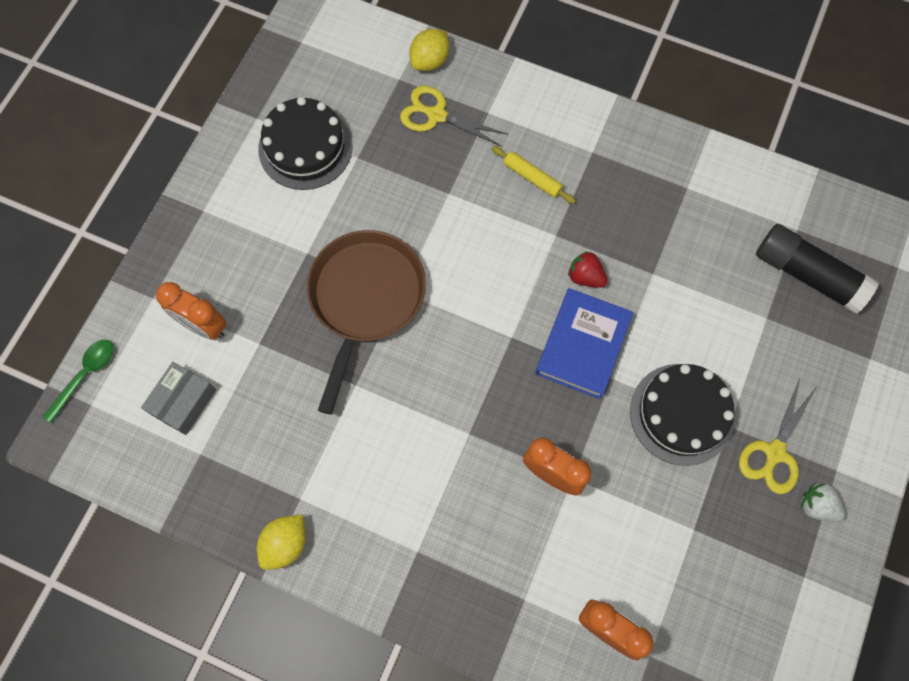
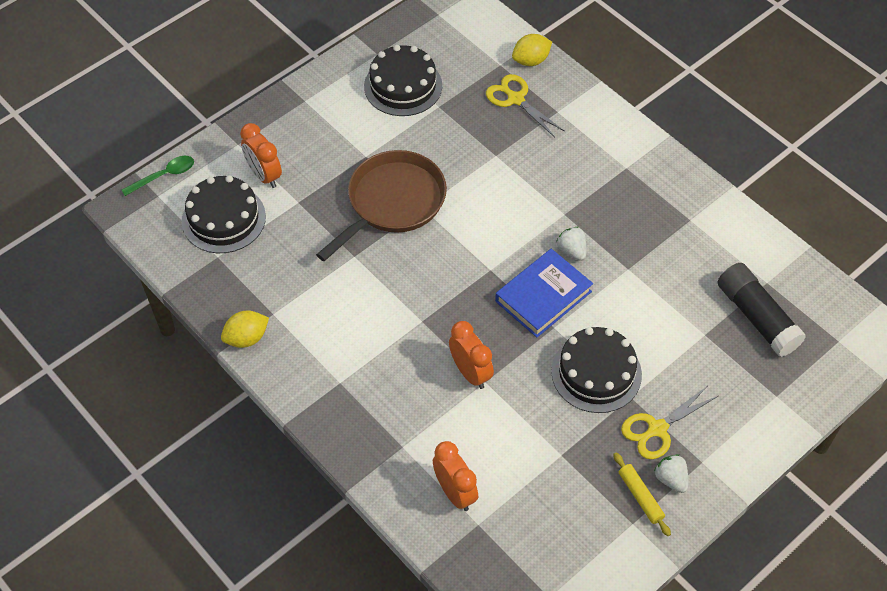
camera: 25 degrees right, 15 degrees down
grey box [141,362,216,435] -> black cake [182,175,266,253]
yellow rolling pin [492,146,576,204] -> yellow rolling pin moved to [613,453,671,536]
red strawberry [568,251,608,288] -> white strawberry [556,227,586,261]

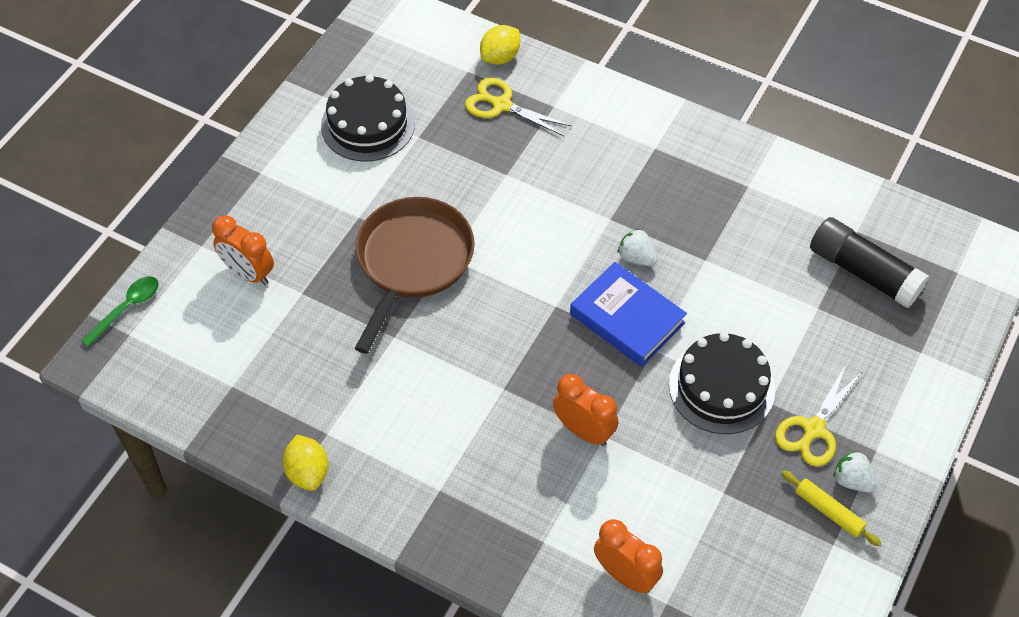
camera: 20 degrees left, 0 degrees up
black cake [182,175,266,253] -> none
yellow lemon [221,311,269,348] -> yellow lemon turned 60 degrees counterclockwise [283,435,328,491]
blue book [495,249,593,337] -> blue book turned 75 degrees counterclockwise [570,262,687,367]

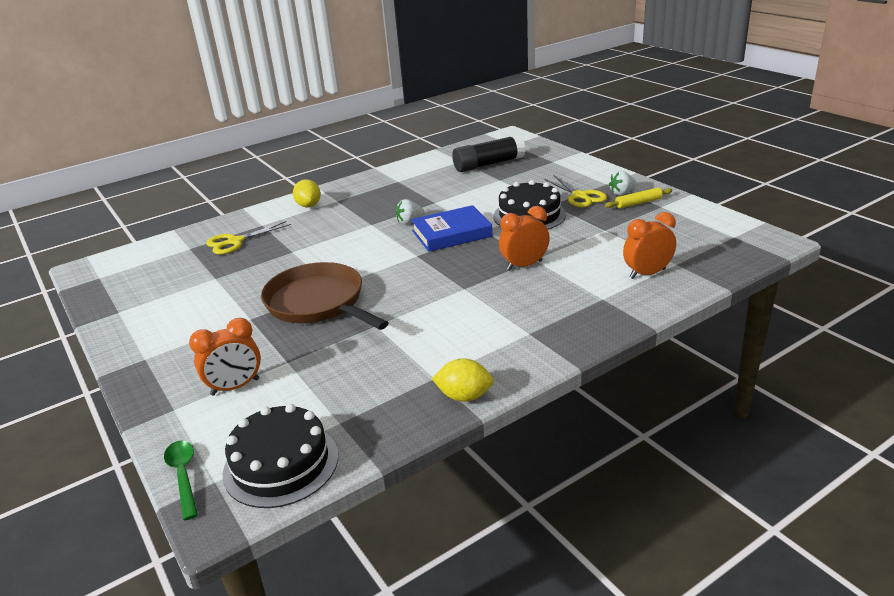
camera: 60 degrees left, 25 degrees down
black cake [321,75,415,161] -> black cake moved to [223,404,338,508]
yellow lemon [480,25,520,65] -> yellow lemon moved to [293,179,321,208]

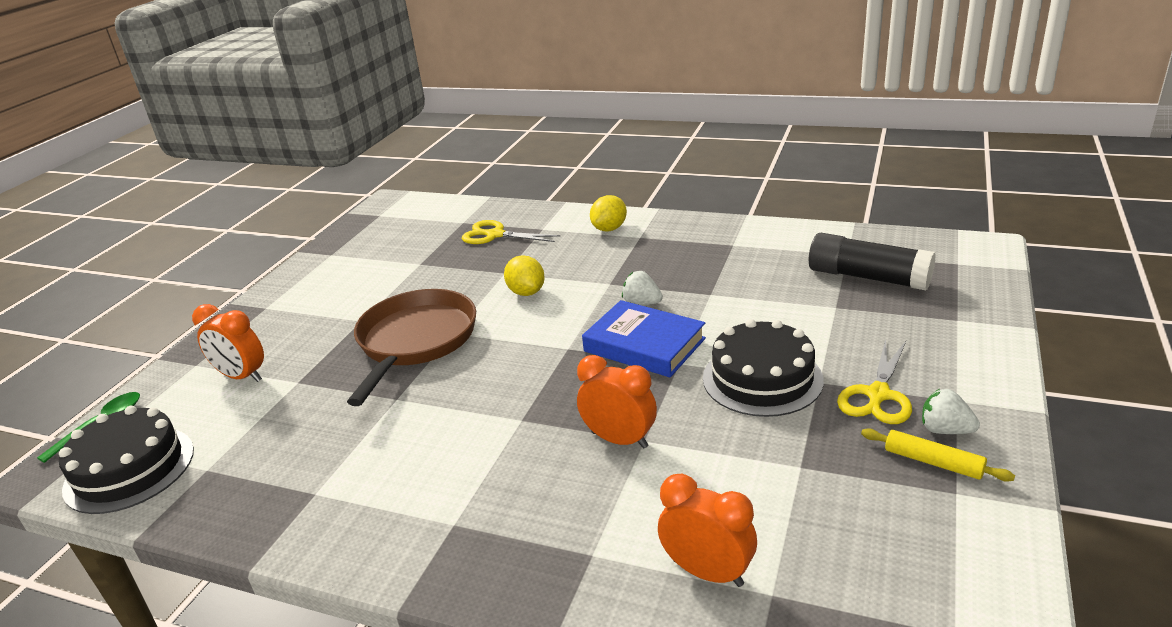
camera: 55 degrees right, 0 degrees up
yellow lemon [432,358,494,402] -> yellow lemon moved to [504,255,545,296]

